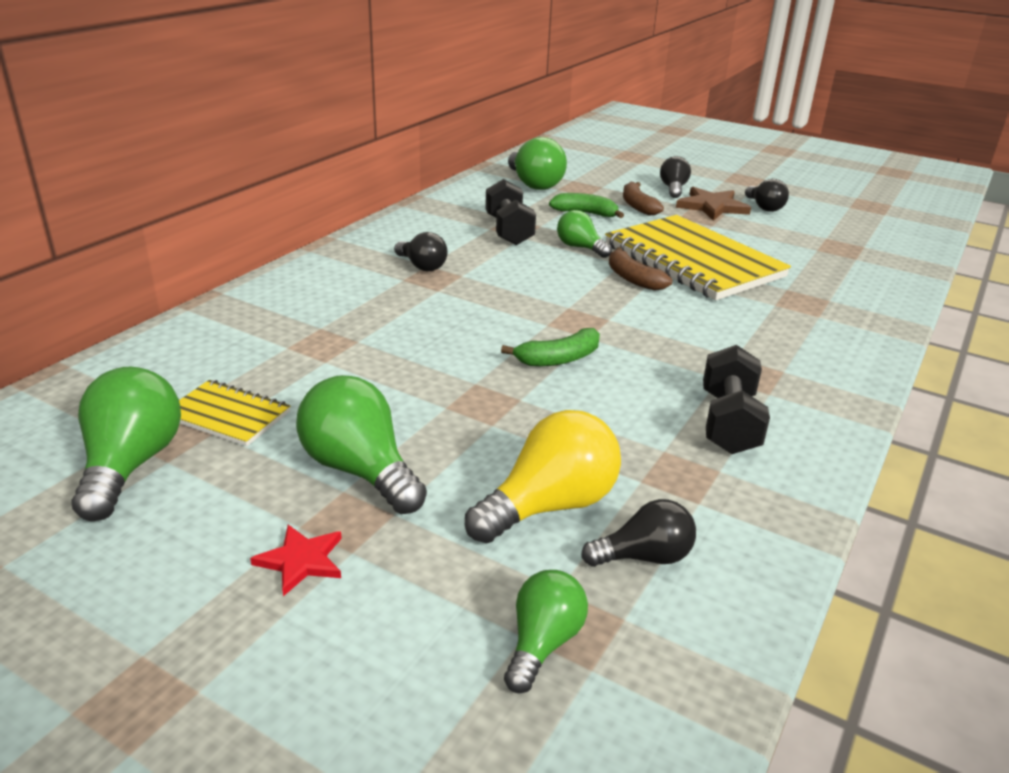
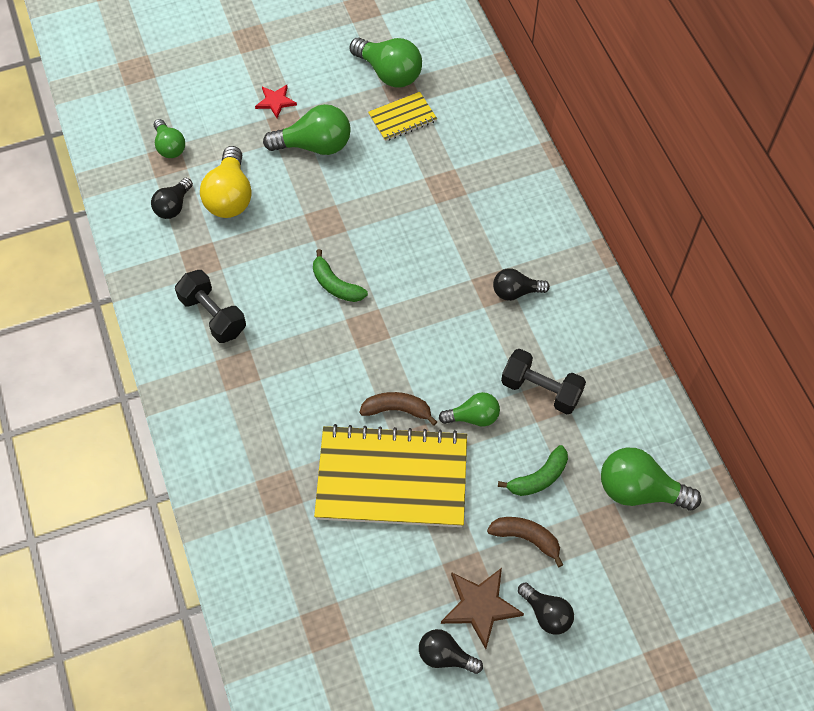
camera: 130 degrees right, 30 degrees up
green banana [501,328,600,367] -> green banana turned 60 degrees counterclockwise [313,249,368,302]

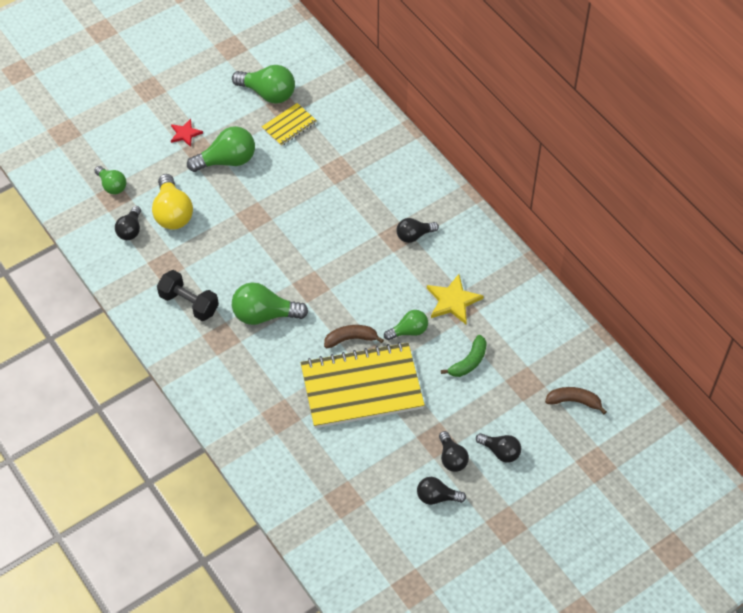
camera: 15 degrees left, 5 degrees down
green banana [313,249,368,302] -> none
brown star [441,568,524,649] -> black light bulb [439,431,469,472]
brown banana [487,517,563,567] -> brown banana moved to [545,387,607,414]
black dumbbell [501,349,586,414] -> yellow star [427,274,484,324]
green light bulb [601,448,702,510] -> green light bulb moved to [232,282,308,325]

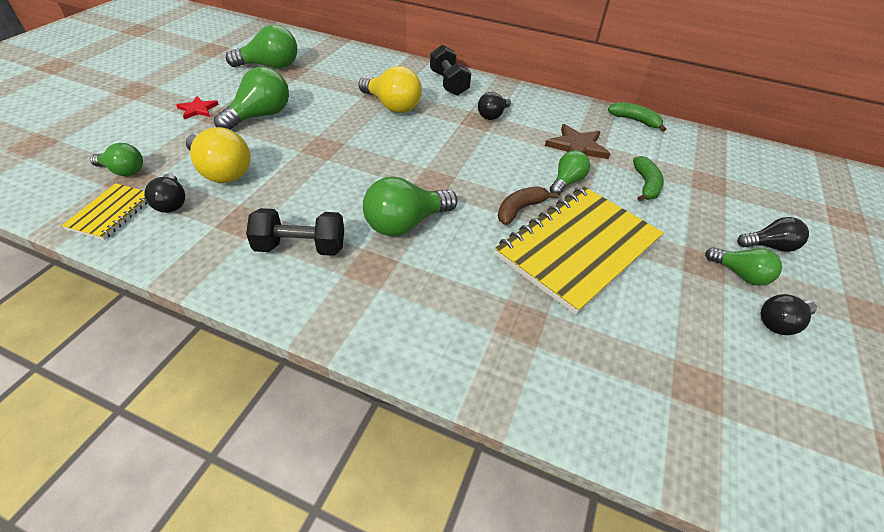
camera: 35 degrees left, 10 degrees down
yellow notebook [261,103,317,146] -> yellow notebook moved to [61,183,147,240]
yellow star [427,274,484,324] -> brown star [545,124,611,159]
black light bulb [439,431,469,472] -> green light bulb [705,247,782,285]
brown banana [545,387,607,414] -> none
none -> yellow light bulb [358,66,422,113]
none -> black dumbbell [430,44,471,96]
none -> green banana [608,102,666,132]

